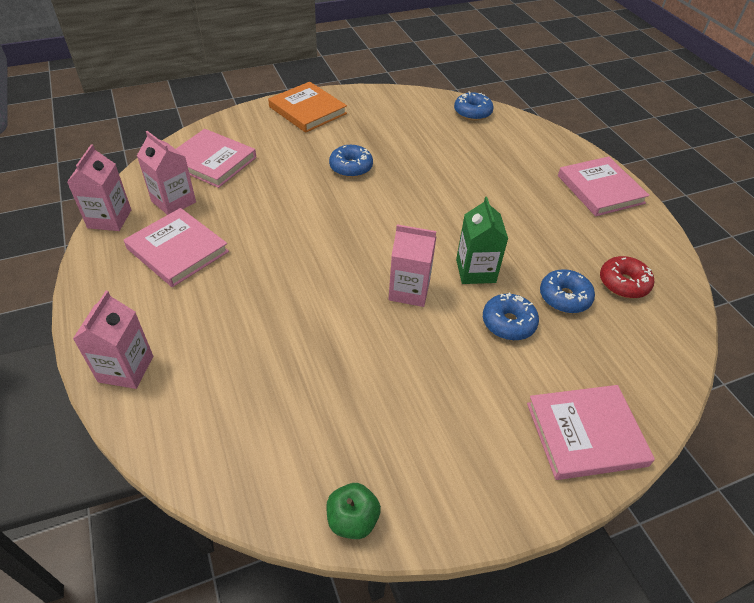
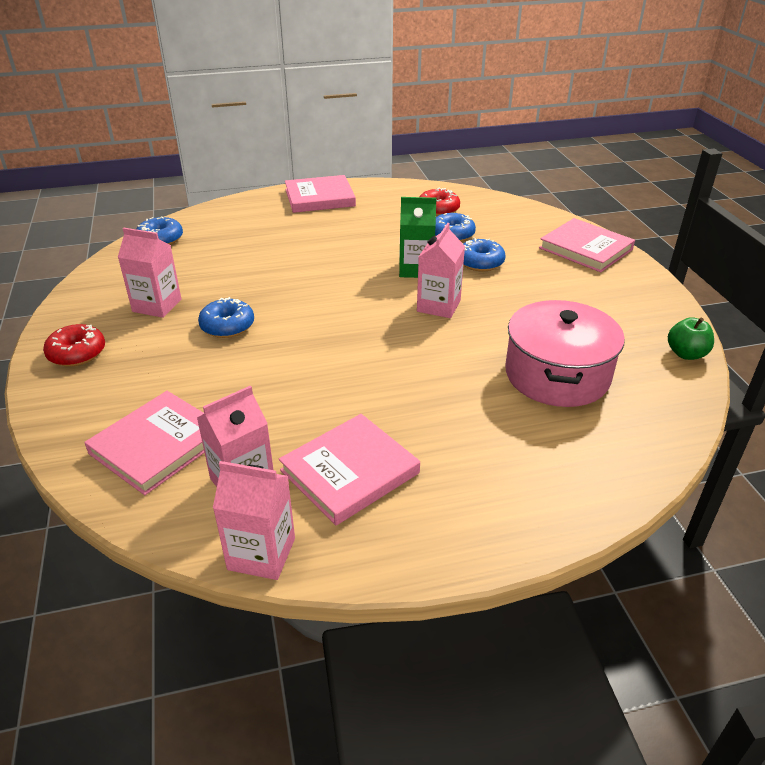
camera: 80 degrees left, 10 degrees down
pink carton [73,291,153,389] -> pink carton moved to [118,228,182,318]
orange book [268,82,347,133] -> red donut [43,324,105,367]
pink book [527,385,655,480] -> pink book turned 45 degrees counterclockwise [539,218,635,272]
none -> pink pot [505,300,625,407]

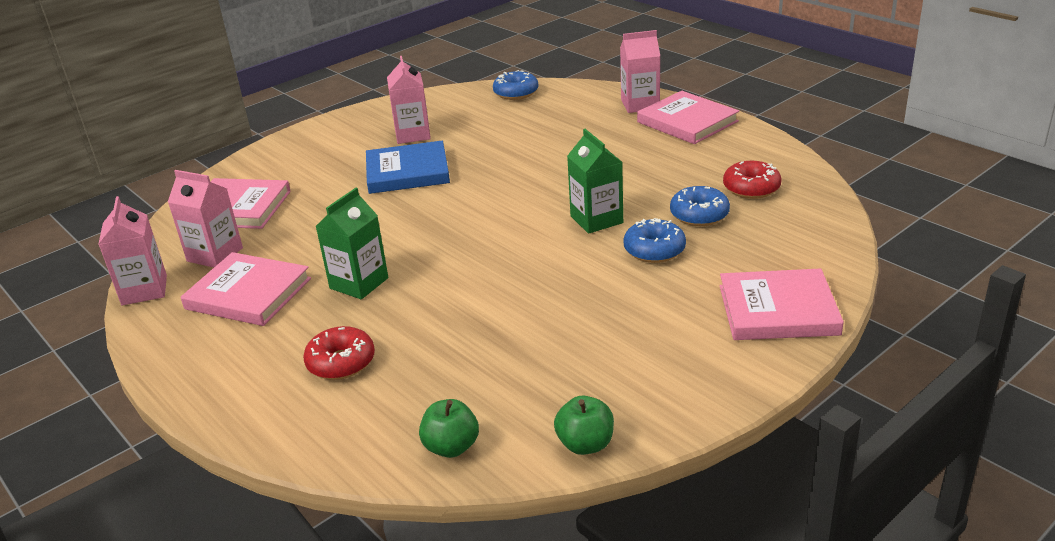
camera: 65 degrees right, 5 degrees down
red donut [43,324,105,367] -> red donut moved to [303,326,375,380]
blue donut [198,297,254,338] -> blue book [366,141,450,194]
pink carton [417,223,465,318] -> pink carton moved to [620,30,660,113]
pink pot [505,300,625,407] -> none
pink book [539,218,635,272] -> pink book turned 75 degrees clockwise [720,268,844,340]
none -> green carton [315,188,388,299]
none -> green apple [419,399,479,458]

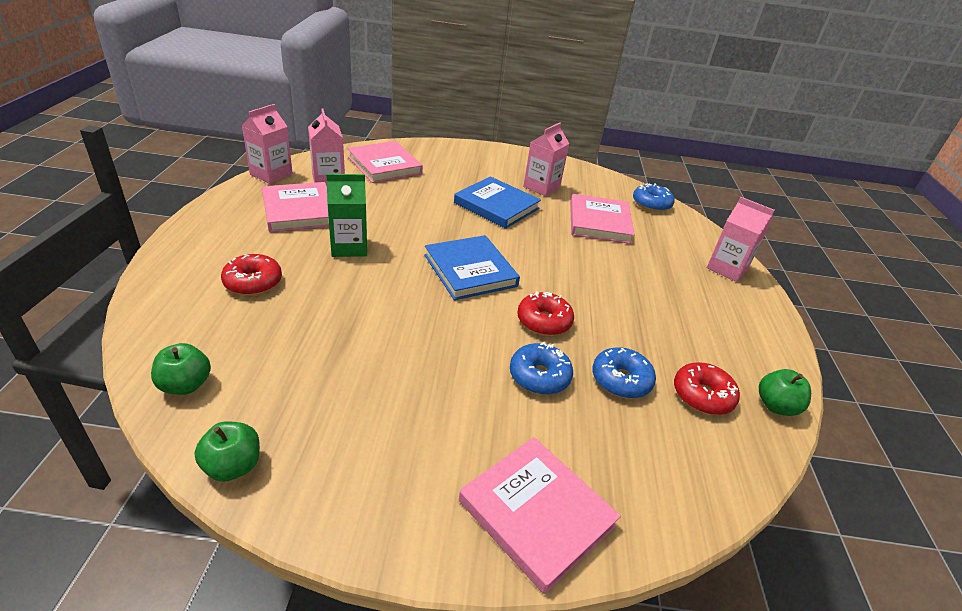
camera: 40 degrees right, 5 degrees up
green carton [567,129,623,234] -> red donut [517,291,574,336]
pink book [637,91,739,144] -> pink book moved to [570,194,635,244]
none -> blue book [424,235,520,300]
none -> green apple [759,369,811,416]

